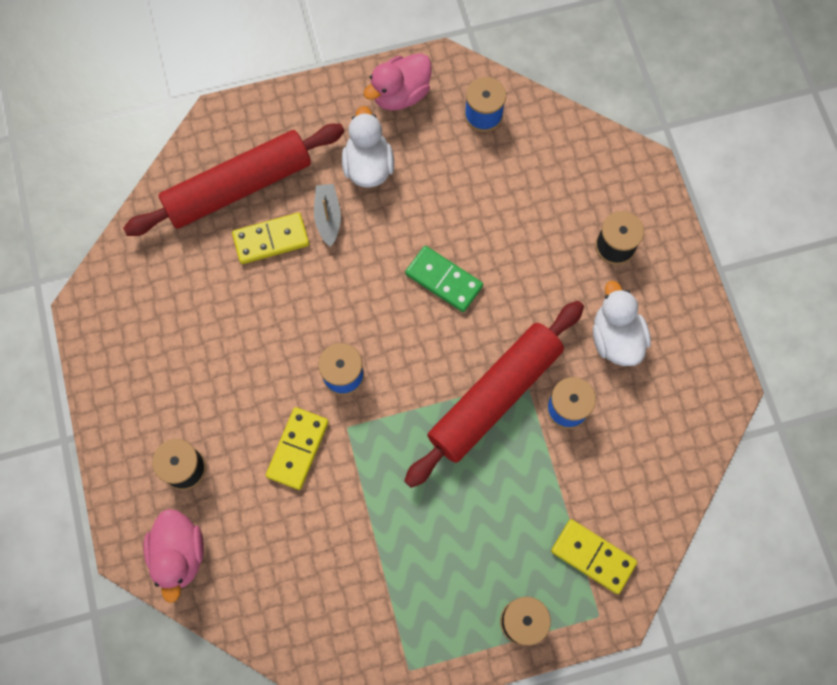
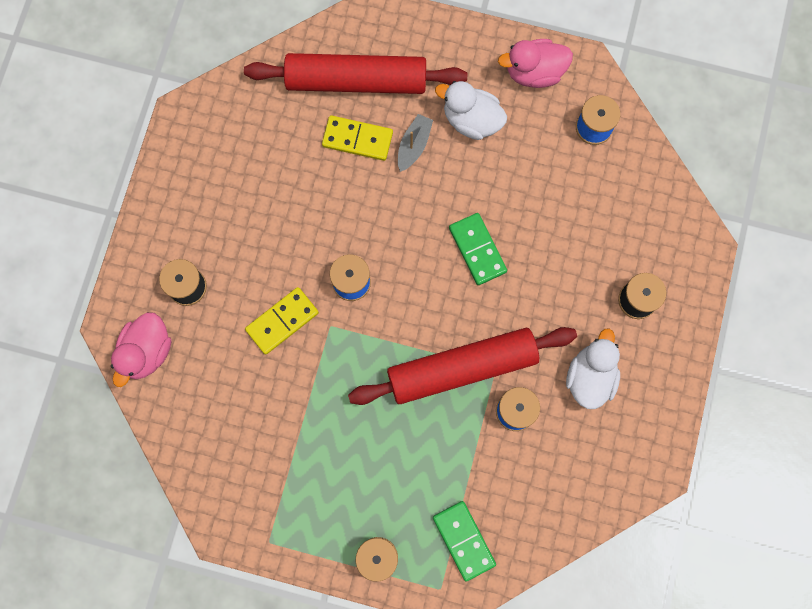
camera: 30 degrees right, 5 degrees up
white duck [342,106,394,188] -> white duck turned 90 degrees counterclockwise [435,81,507,140]
yellow domino [551,519,637,594] -> green domino [433,501,496,581]

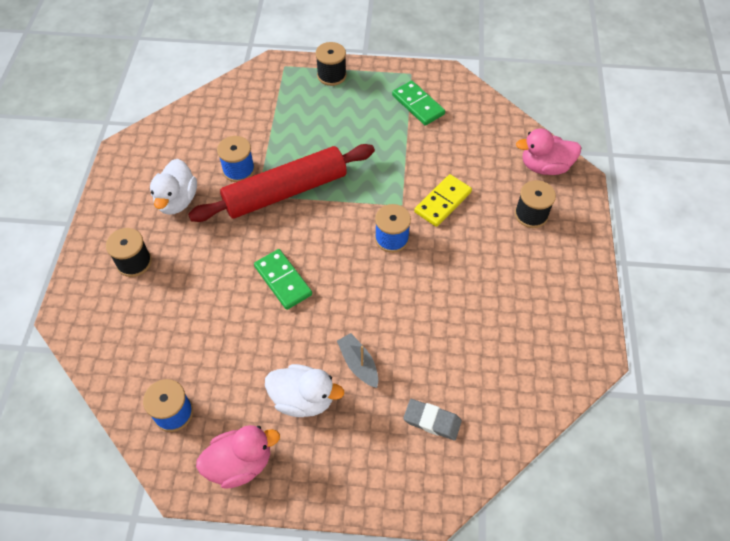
camera: 170 degrees right, 20 degrees down
pink duck [111,312,171,387] -> pink duck turned 105 degrees counterclockwise [516,128,581,175]
red rolling pin [244,53,467,94] -> grey eraser [403,399,462,441]
yellow domino [322,115,393,161] -> none
grey boat [398,114,433,172] -> grey boat turned 135 degrees clockwise [337,333,378,388]
green domino [433,501,496,581] -> green domino moved to [392,80,445,126]

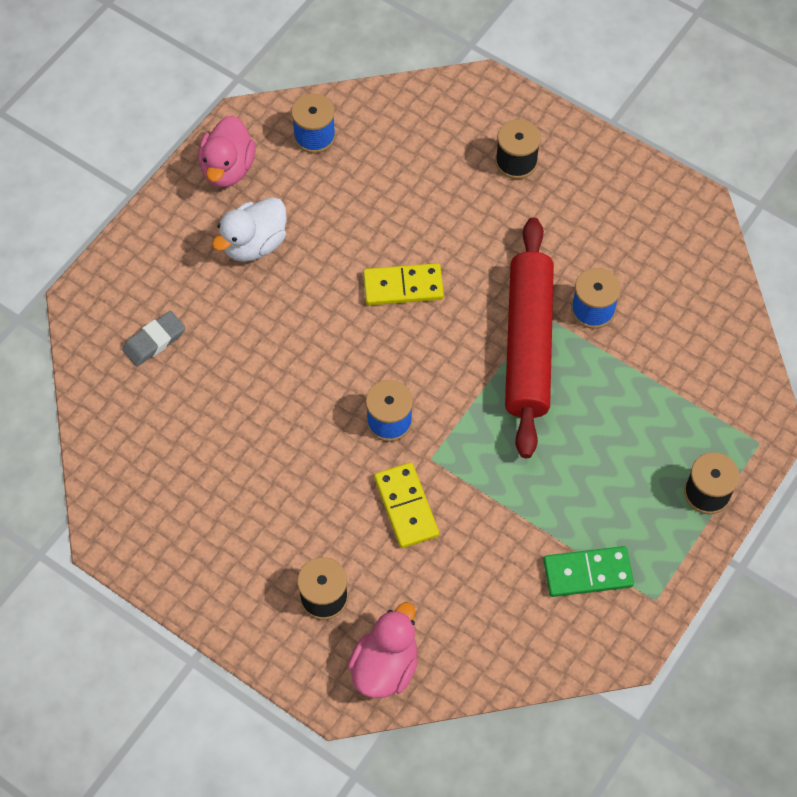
camera: 120 degrees right, 5 degrees up
white duck [150,159,197,215] -> none
green domino [254,249,312,310] -> yellow domino [363,263,444,305]
grey boat [337,333,378,388] -> none

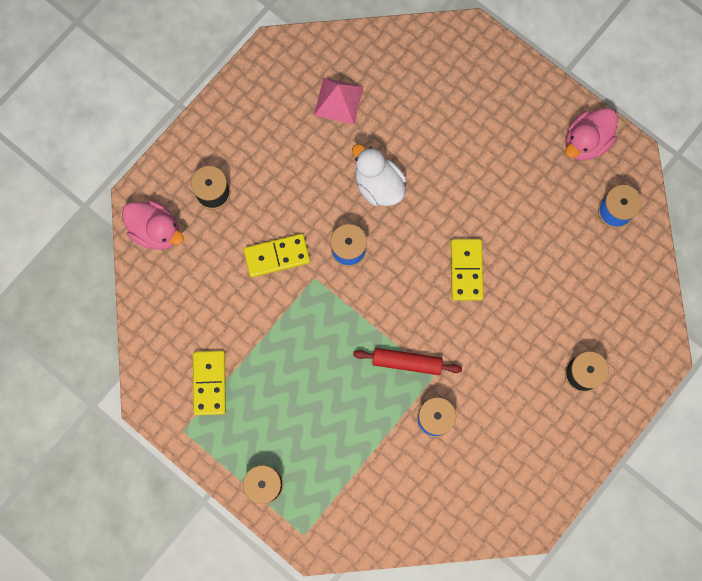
camera: 95 degrees right, 15 degrees up
grey eraser [122,311,185,367] -> none
pink duck [198,115,256,187] -> pink duck turned 60 degrees counterclockwise [565,108,617,161]
white duck [212,197,287,262] -> white duck moved to [352,144,406,206]
red rolling pin [505,217,554,458] -> red rolling pin [353,348,462,375], size x0.51
green domino [543,546,634,597] -> yellow domino [193,351,226,415]
none -> pink pyramid [314,78,364,124]

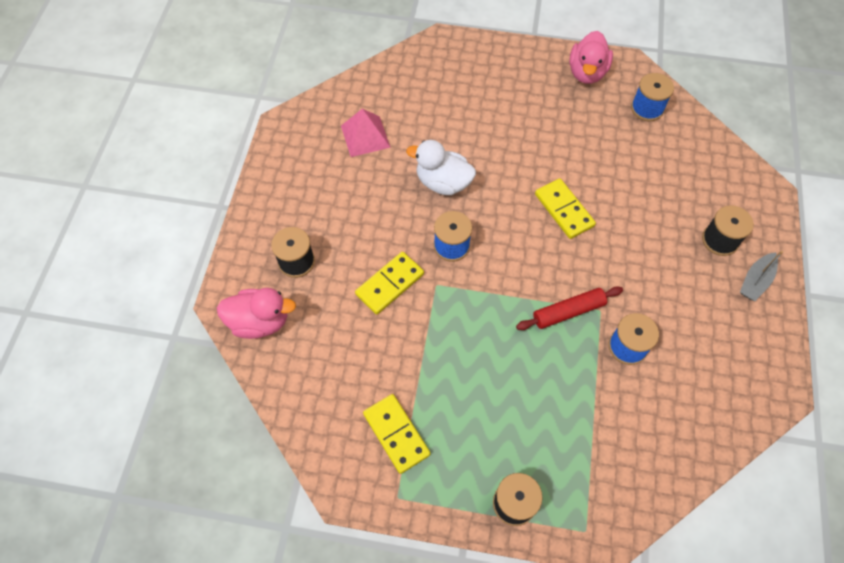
camera: 30 degrees left, 15 degrees down
none -> grey boat [740,251,783,301]

